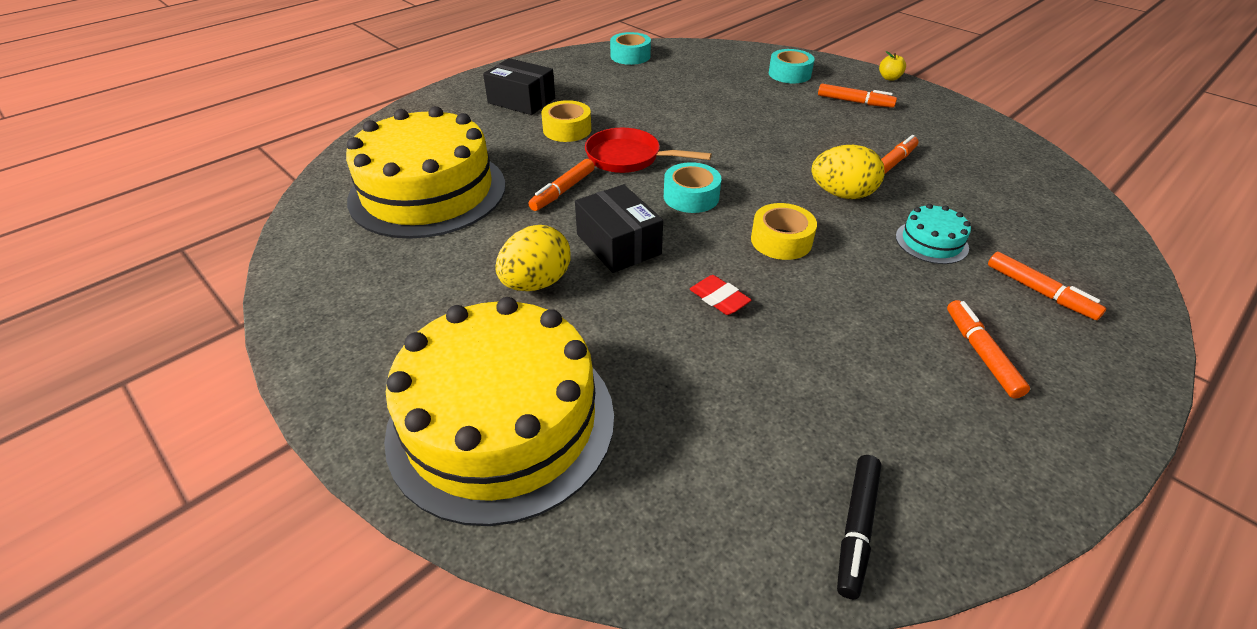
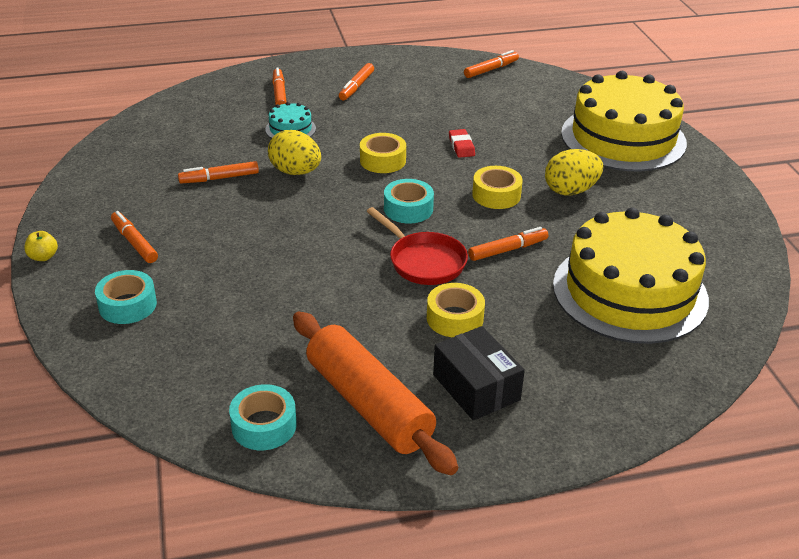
camera: 150 degrees left, 5 degrees down
black box [575,184,663,273] -> yellow tape [472,166,523,209]
black marker [837,455,882,599] -> orange marker [464,50,519,78]
none -> orange rolling pin [293,312,458,475]

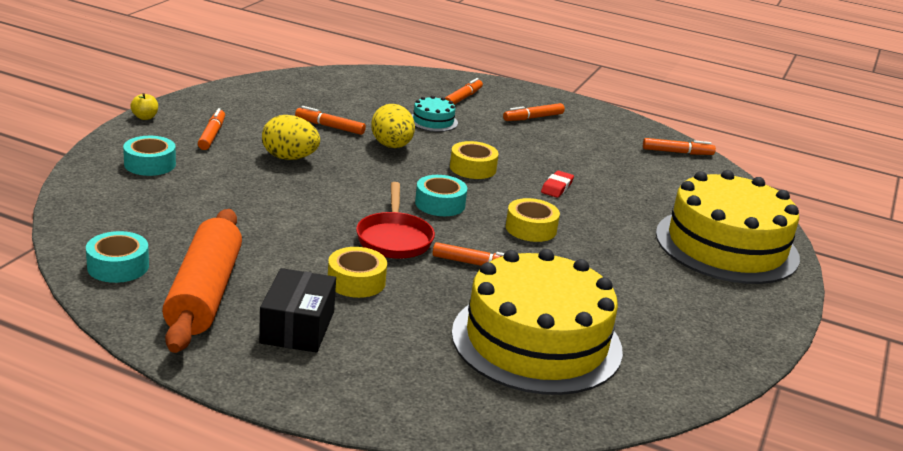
camera: 35 degrees right, 10 degrees down
yellow egg [545,149,603,196] -> yellow egg moved to [262,115,320,160]

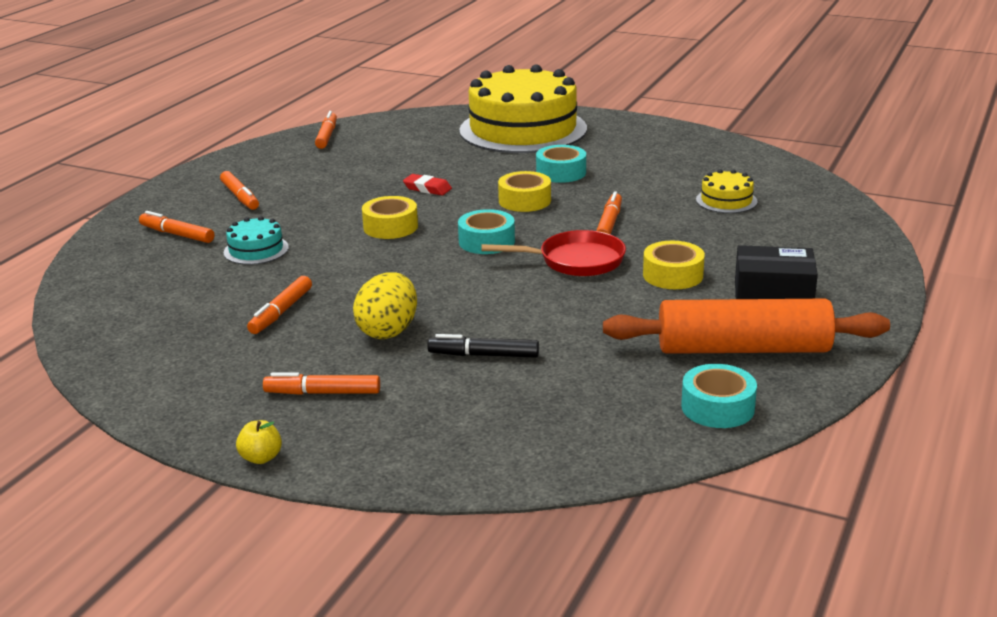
camera: 85 degrees left, 0 degrees up
turquoise tape [123,136,176,176] -> turquoise tape moved to [536,145,586,183]
yellow egg [371,104,415,148] -> none
yellow cake [452,249,623,395] -> yellow cake [696,169,757,213], size x0.41
none -> black marker [427,334,539,358]

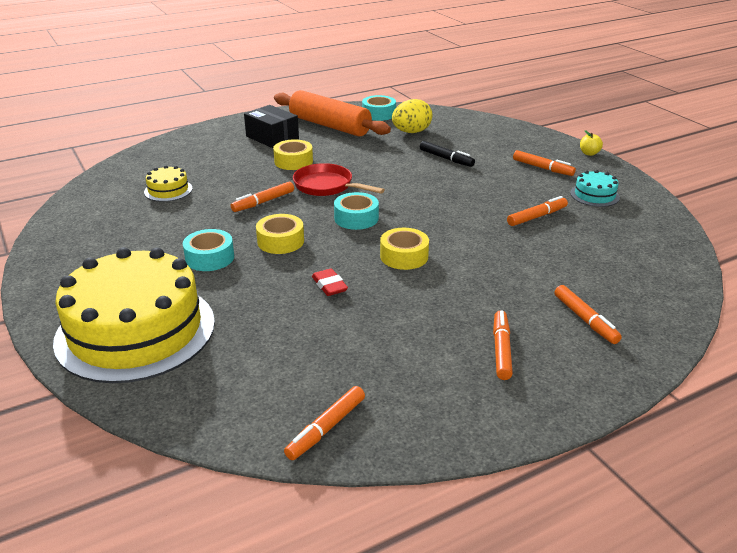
camera: 145 degrees left, 5 degrees up
turquoise cake [223,216,289,265] -> turquoise cake moved to [570,170,620,207]
yellow egg [353,272,417,339] -> yellow egg moved to [392,99,432,133]

